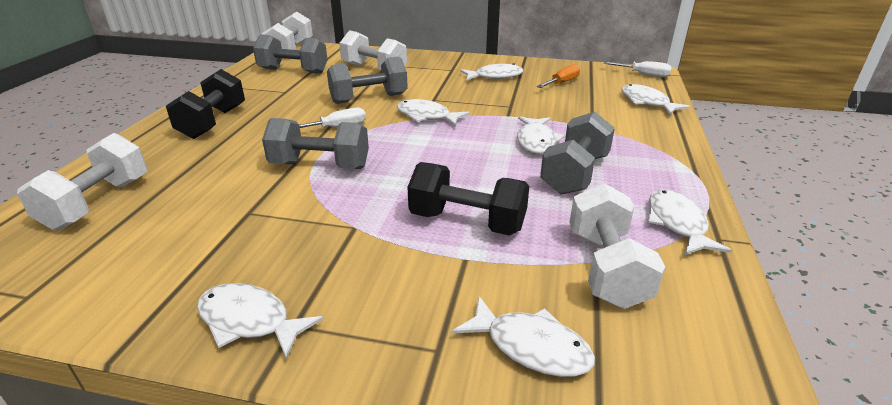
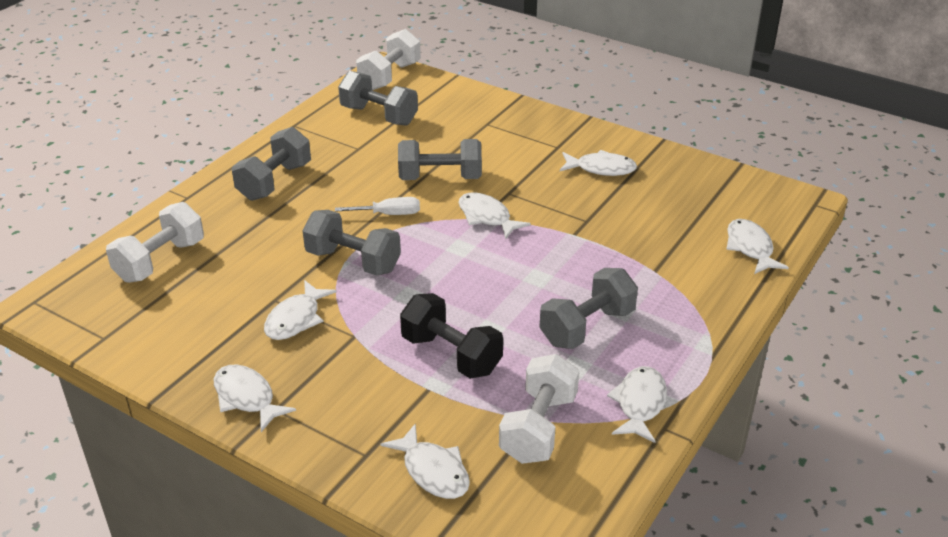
camera: 20 degrees right, 5 degrees up
black dumbbell [166,69,245,139] -> grey dumbbell [232,127,311,201]
white dumbbell [339,30,407,70] -> none
white fish [517,116,564,154] -> white fish moved to [264,280,337,340]
orange screwdriver [537,64,580,88] -> none
white screwdriver [604,61,672,77] -> none

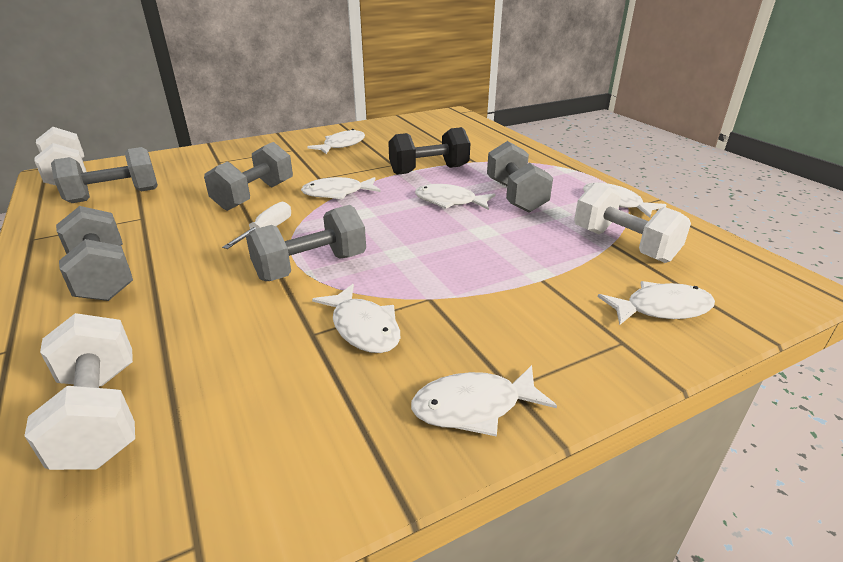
camera: 60 degrees left, 5 degrees down
black dumbbell [400,293,503,379] -> black dumbbell moved to [388,127,470,175]
white fish [726,219,789,274] -> white fish moved to [415,184,495,210]

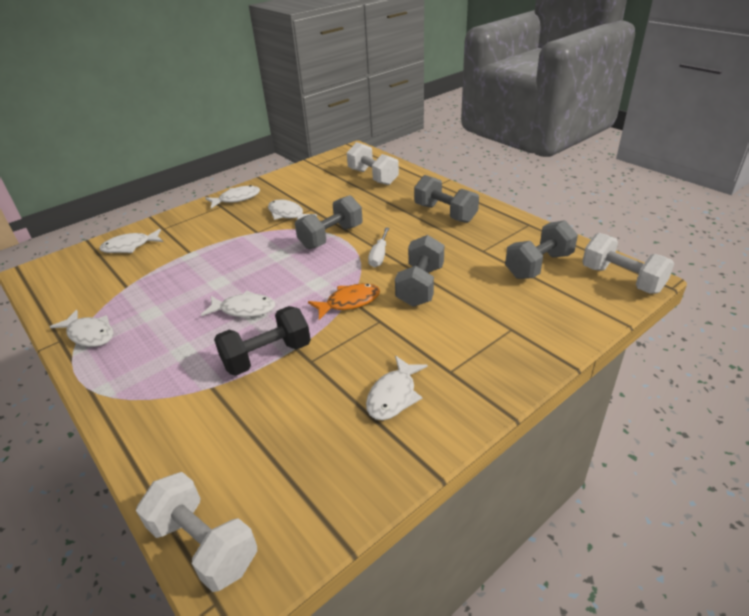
camera: 170 degrees right, 5 degrees up
white fish [301,177,381,199] -> orange fish [308,283,380,320]
grey dumbbell [487,141,553,213] -> none
white dumbbell [574,182,691,263] -> white dumbbell moved to [136,472,257,592]

